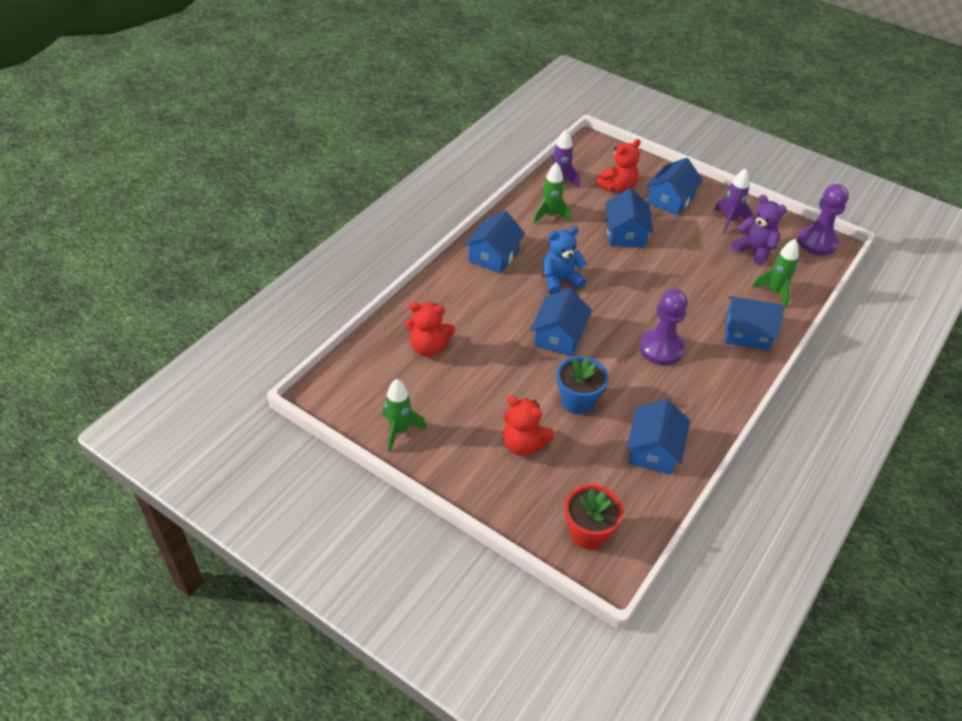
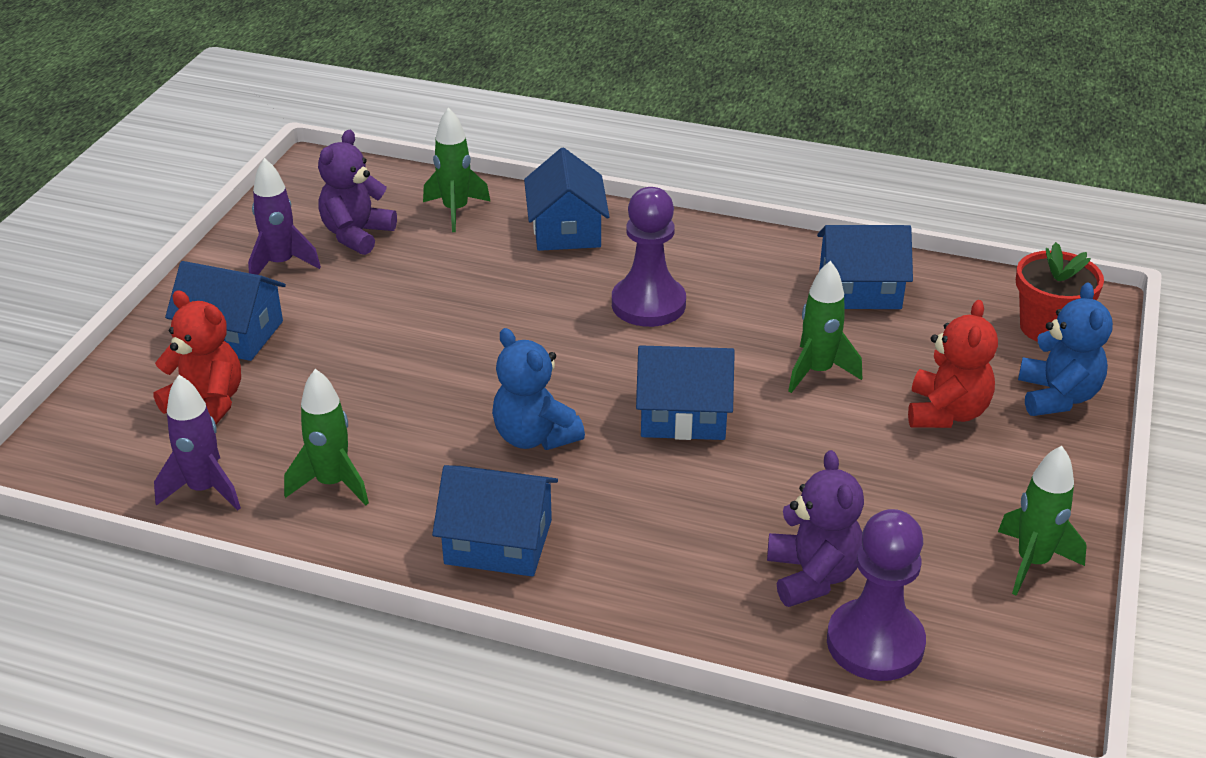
camera: 105 degrees left, 10 degrees down
red teddy bear [405,302,455,357] -> purple teddy bear [767,450,864,607]
blue flower pot [556,356,608,414] -> green rocket [788,261,862,393]
blue house [605,188,654,247] -> none
purple pawn [798,184,849,256] -> purple pawn moved to [827,509,926,681]
none -> blue teddy bear [1018,283,1113,416]

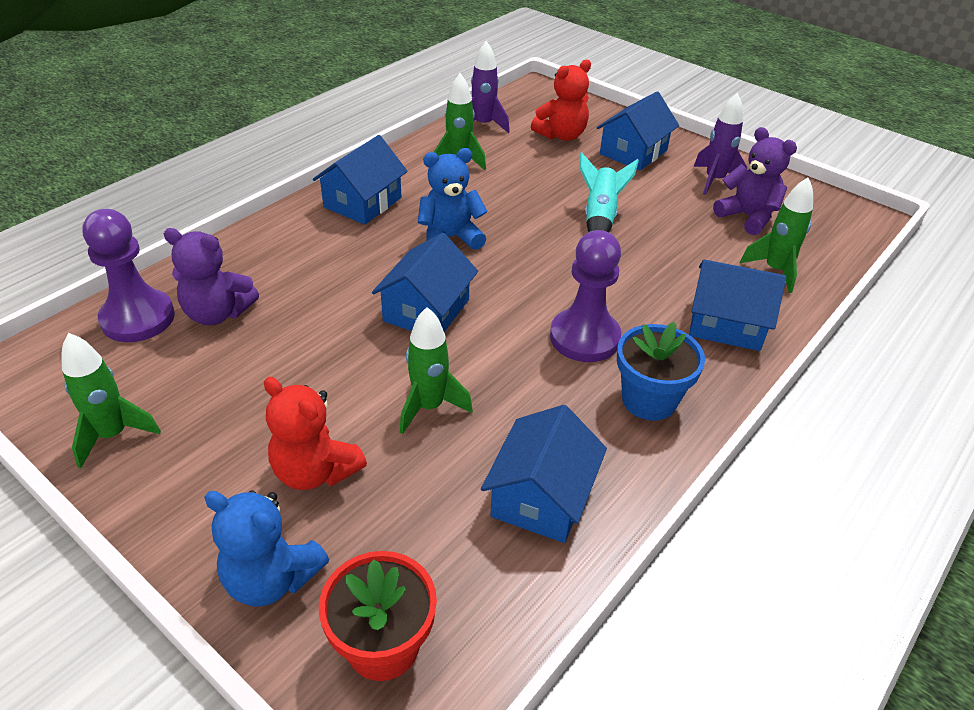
camera: 110 degrees right, 5 degrees up
none -> turquoise rocket [579,152,639,232]
none -> blue flower pot [617,322,705,421]

